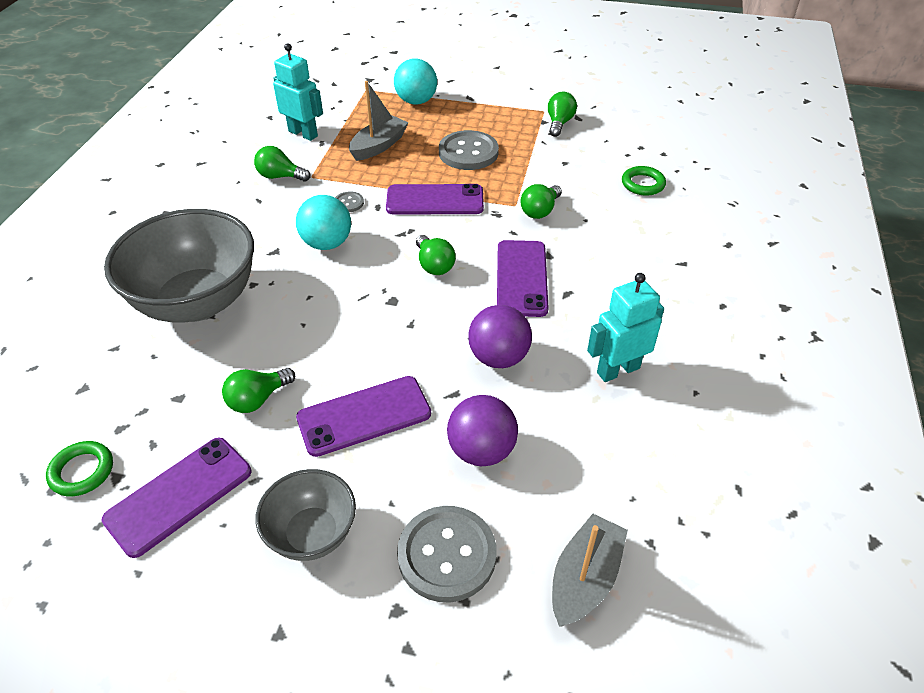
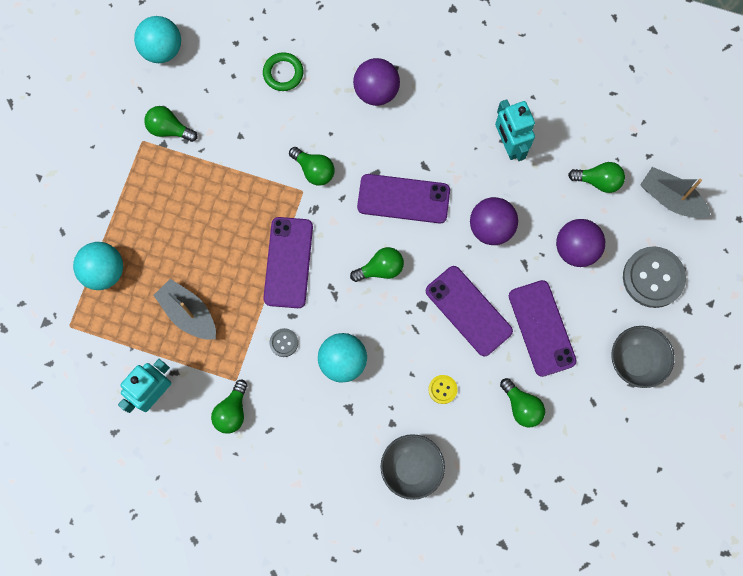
camera: 85 degrees left, 30 degrees up
green ring [46,441,113,496] -> none
purple phone [102,438,251,558] -> purple phone moved to [426,266,513,356]
grey bowl [104,209,254,323] -> grey bowl [381,434,445,500], size x0.54
grey button [439,130,499,170] -> none
none -> turquoise ball [134,16,181,63]
none -> purple ball [353,58,400,106]
none -> yellow button [428,375,458,404]
none -> green light bulb [568,162,625,193]

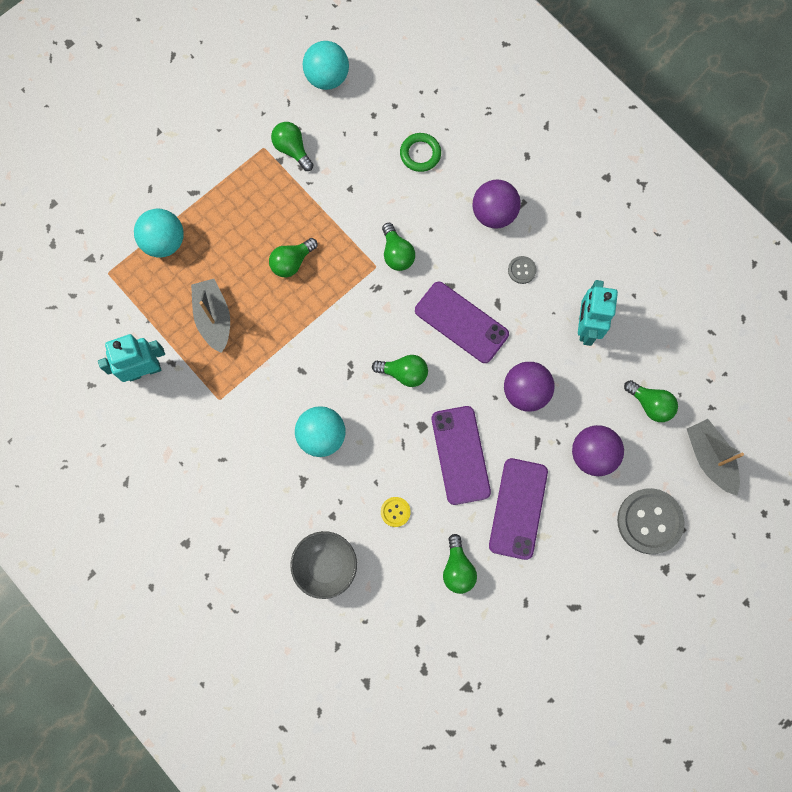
camera: 30 degrees right, 0 degrees up
green light bulb [211,380,247,434] -> green light bulb moved to [269,238,318,277]
purple phone [263,217,313,308] -> none
grey button [269,328,298,357] -> grey button moved to [508,256,537,284]
grey bowl [611,326,675,388] -> none

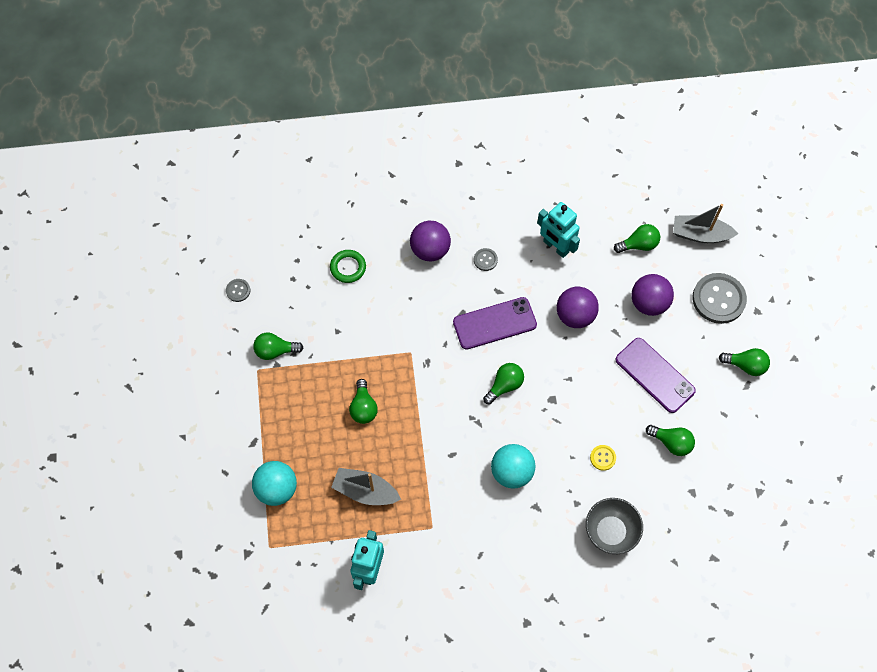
camera: 55 degrees left, 10 degrees down
turquoise ball [302,41,349,90] -> grey button [226,279,250,302]
green light bulb [382,223,415,271] -> green light bulb moved to [719,348,770,376]
purple phone [432,406,491,505] -> none

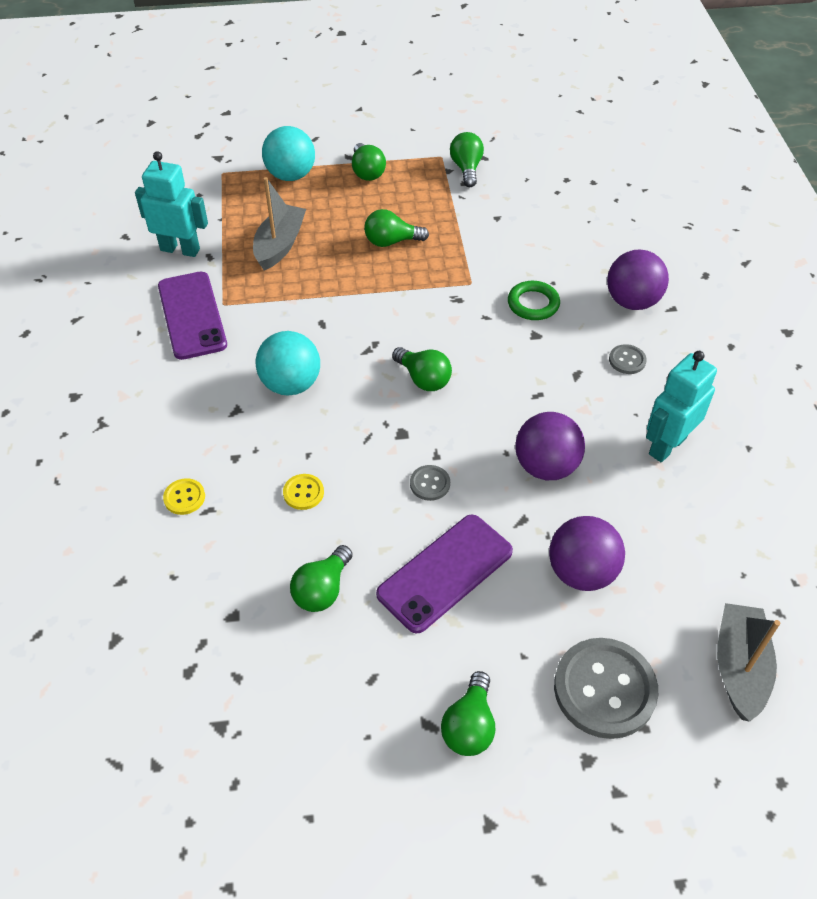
camera: 90 degrees right, 15 degrees down
grey button [226,279,250,302] -> grey button moved to [410,465,450,501]
green ring [330,250,366,283] -> green ring moved to [508,281,560,320]
purple phone [453,297,537,350] -> purple phone moved to [158,272,227,360]
grey bowl [586,498,643,554] -> yellow button [163,478,205,515]
green light bulb [614,224,660,253] -> green light bulb moved to [352,143,386,181]

